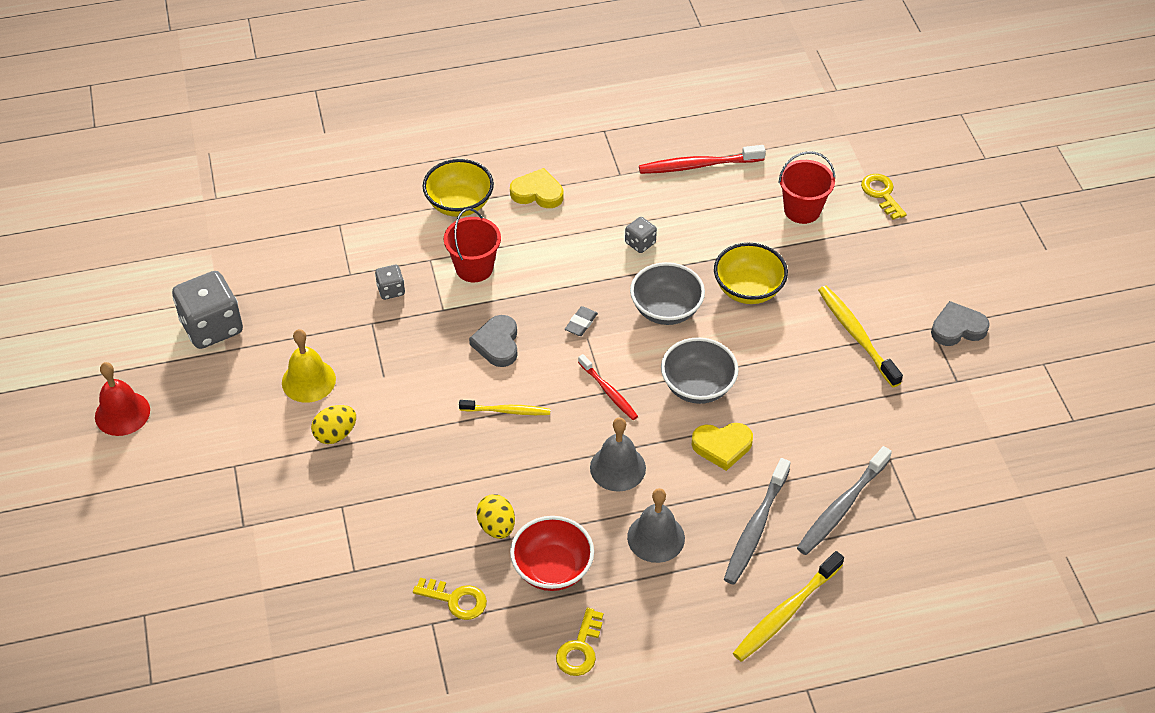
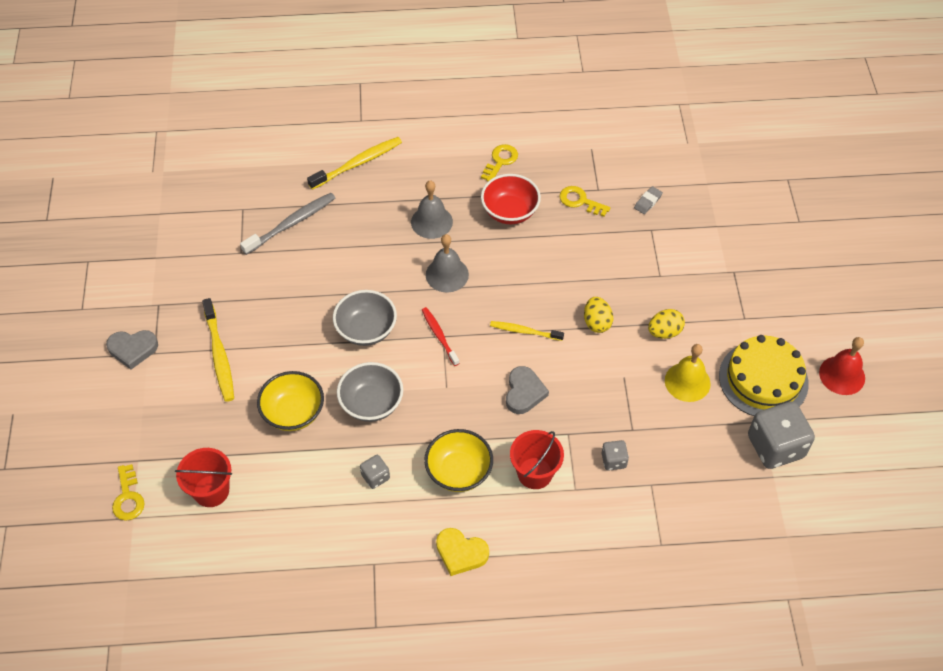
camera: 170 degrees left, 5 degrees up
yellow bowl [423,159,494,217] -> yellow bowl moved to [424,429,493,492]
yellow egg [476,494,515,539] -> yellow egg moved to [584,297,613,333]
grey eraser [565,306,598,336] -> grey eraser moved to [634,186,663,214]
red toothbrush [639,145,766,174] -> none
yellow heart [692,423,753,471] -> none
grey toothbrush [724,458,791,584] -> none
none -> yellow cake [719,335,809,416]

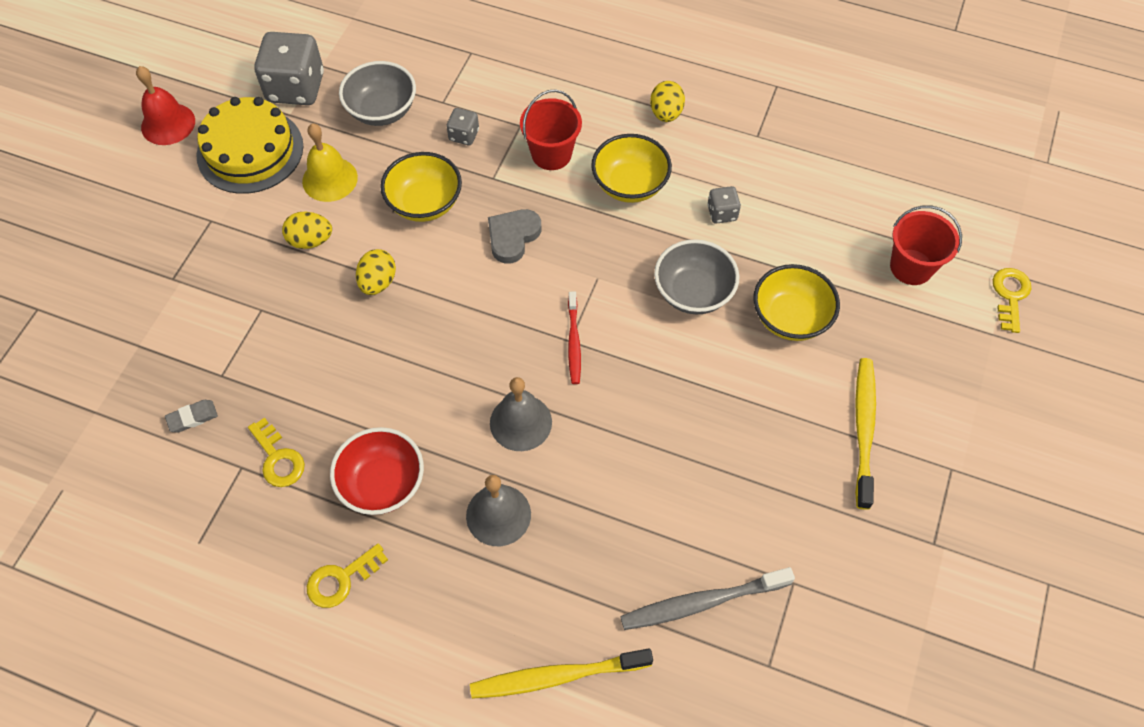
camera: 155 degrees left, 5 degrees up
grey heart [106,330,158,369] -> none
grey bowl [333,290,397,346] -> grey bowl moved to [339,61,416,126]
yellow heart [436,528,489,576] -> yellow egg [650,81,685,122]
yellow toothbrush [490,321,564,341] -> none
none -> yellow bowl [380,152,462,222]

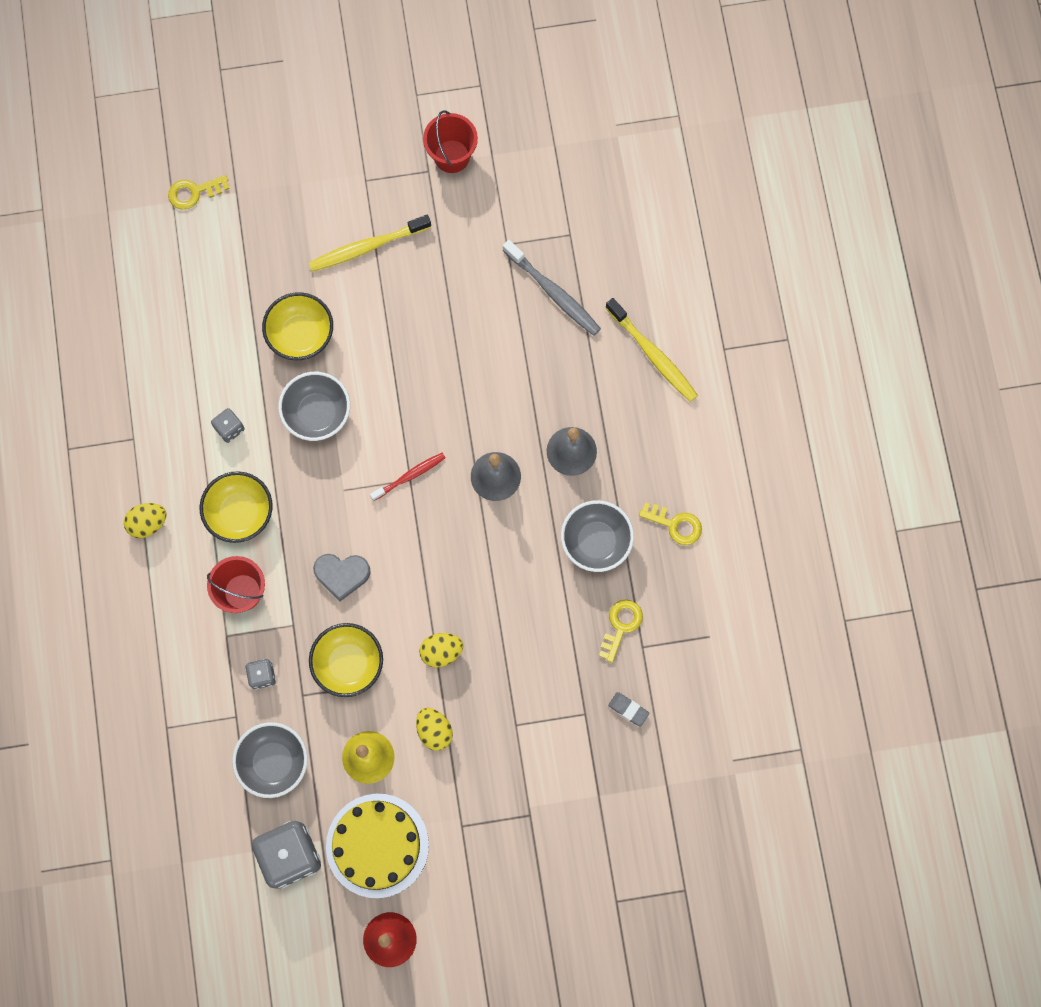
camera: 120 degrees left, 15 degrees up
red bowl [330,427,424,515] -> grey bowl [561,500,634,572]
red bucket [890,205,962,285] -> red bucket moved to [423,111,478,173]

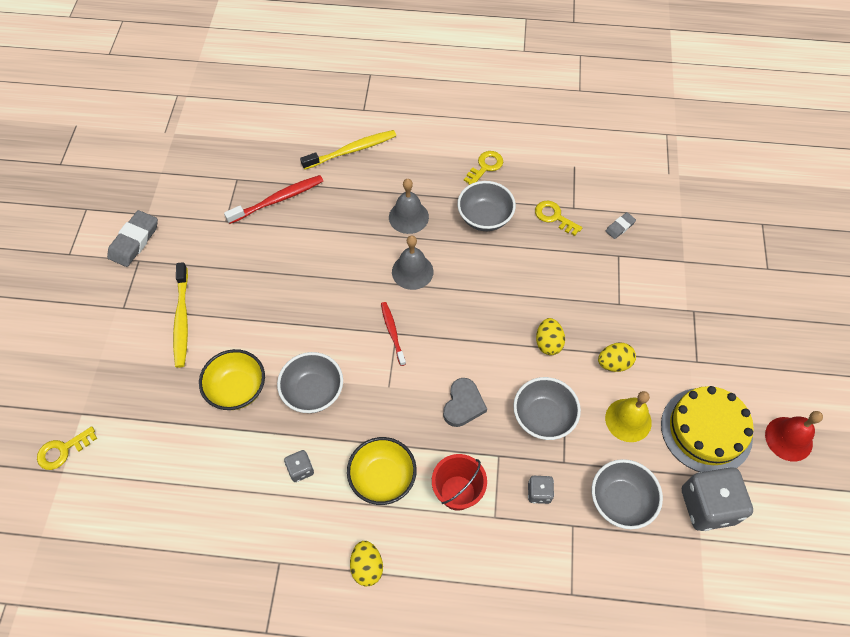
camera: 75 degrees left, 15 degrees down
yellow key [168,175,230,209] -> yellow key turned 60 degrees clockwise [37,426,97,470]
yellow bowl [309,623,383,697] -> grey bowl [513,377,581,440]
red bucket [423,111,478,173] -> grey eraser [107,210,158,267]
grey toothbrush [503,240,601,336] -> red toothbrush [224,175,323,224]

